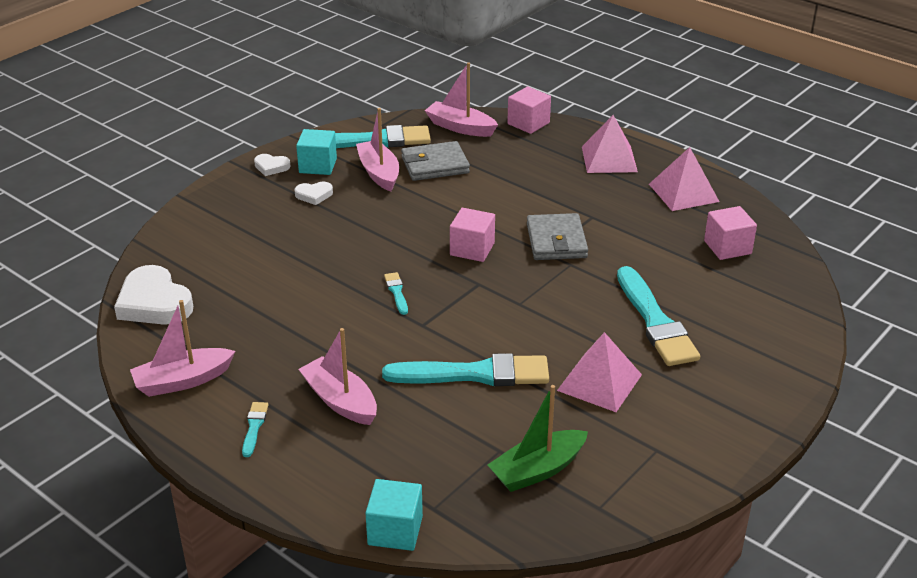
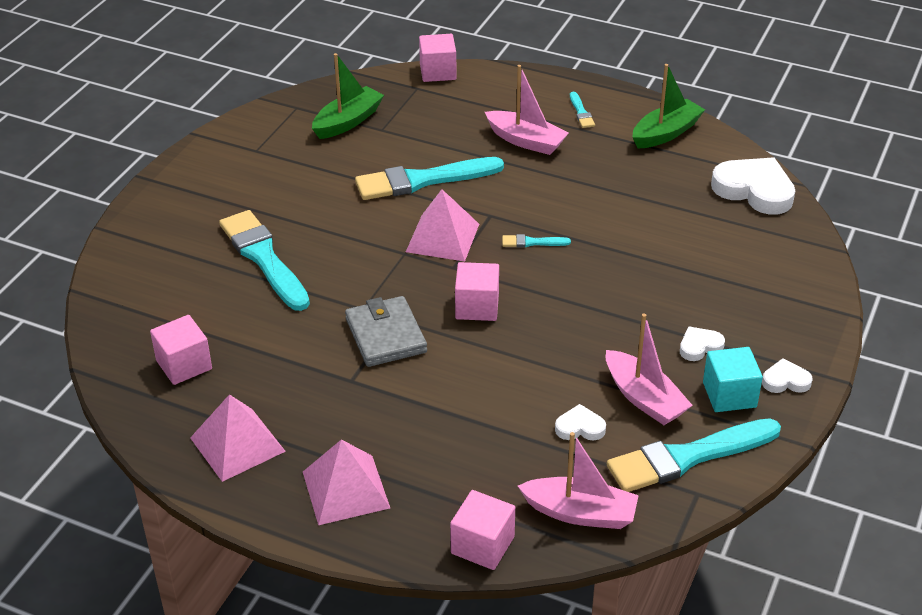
camera: 165 degrees right, 5 degrees up
pink boat [130,300,235,397] -> green boat [632,64,705,148]
turquoise cube [365,479,423,551] -> pink cube [419,34,457,82]
turquoise brush [384,272,408,315] -> turquoise brush turned 120 degrees clockwise [502,234,571,248]
grey wallet [401,141,470,181] -> white heart [555,404,606,441]
pink pyramid [557,332,642,412] -> pink pyramid moved to [406,189,479,262]

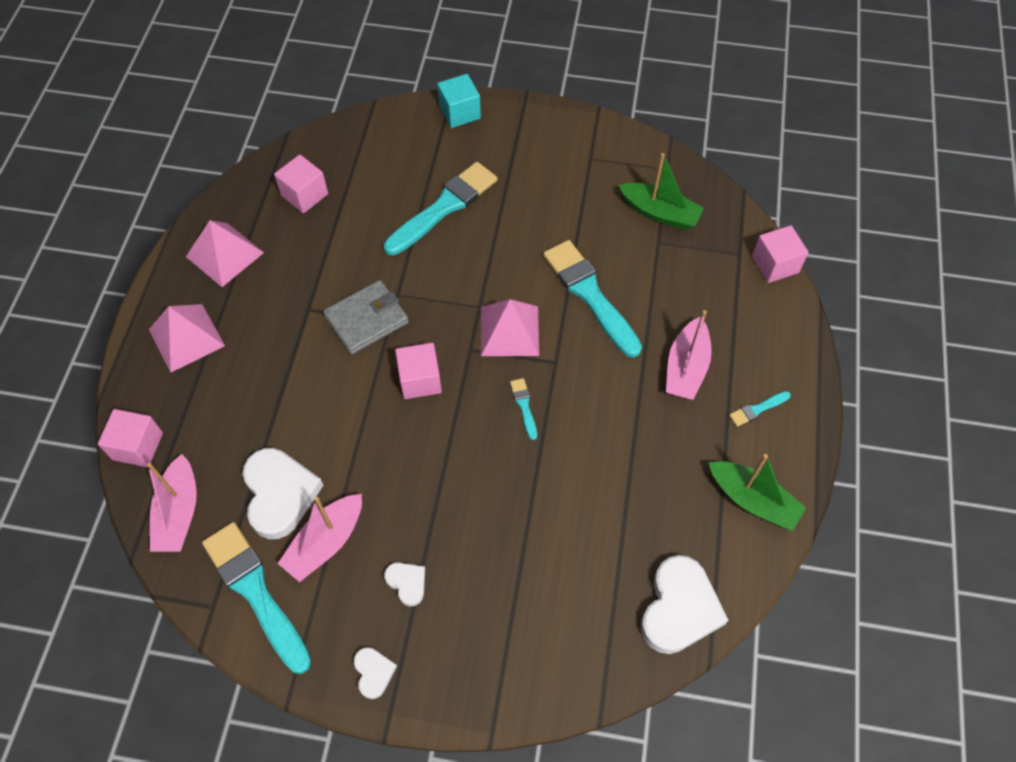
camera: 75 degrees right, 20 degrees up
white heart [555,404,606,441] -> white heart [243,448,324,539], size x2.01
turquoise cube [703,347,763,412] -> turquoise cube moved to [437,74,481,128]

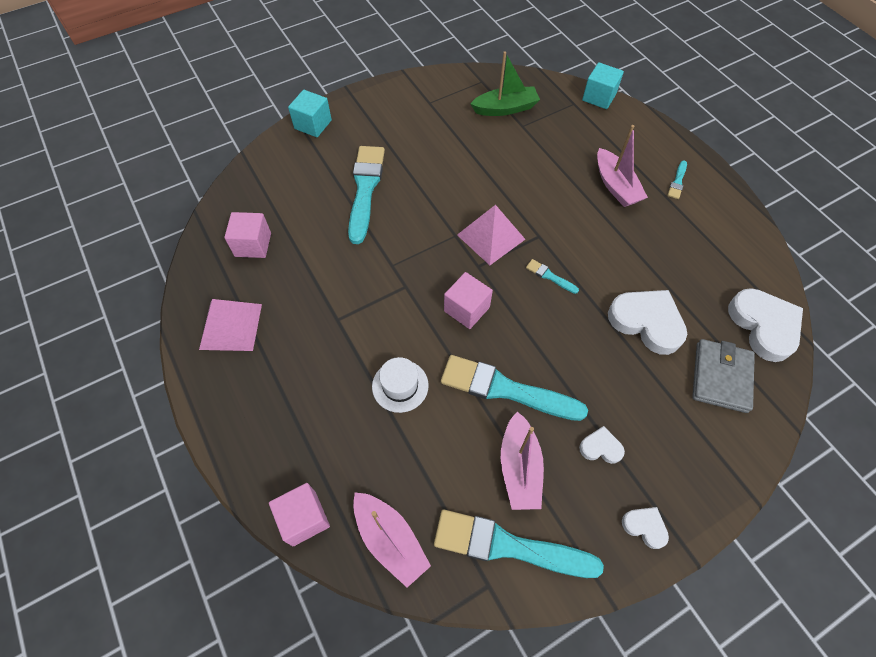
camera: 40 degrees left, 0 degrees up
pink pyramid [149,304,225,372] -> none
white heart [243,448,324,539] -> white heart moved to [608,290,687,355]
grey wallet [323,280,409,354] -> grey wallet moved to [692,339,755,413]
turquoise brush [543,240,642,358] -> turquoise brush moved to [441,355,588,421]
green boat [709,454,806,531] -> none
pink cube [752,225,809,283] -> turquoise cube [582,62,624,109]
none -> white hat [372,357,429,413]

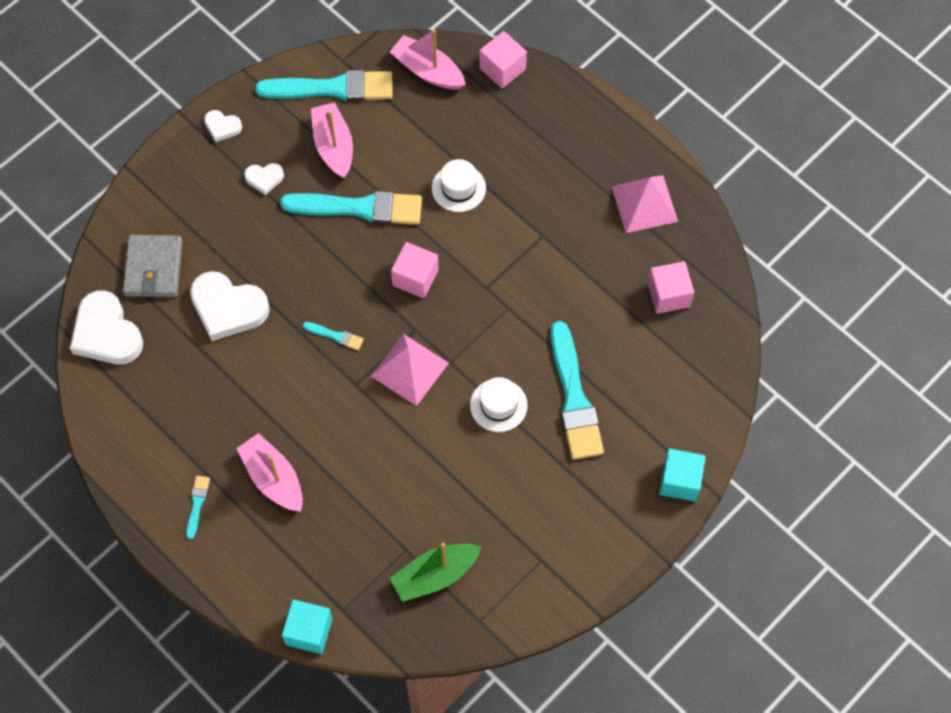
camera: 165 degrees right, 5 degrees up
none -> white hat [470,377,528,432]

